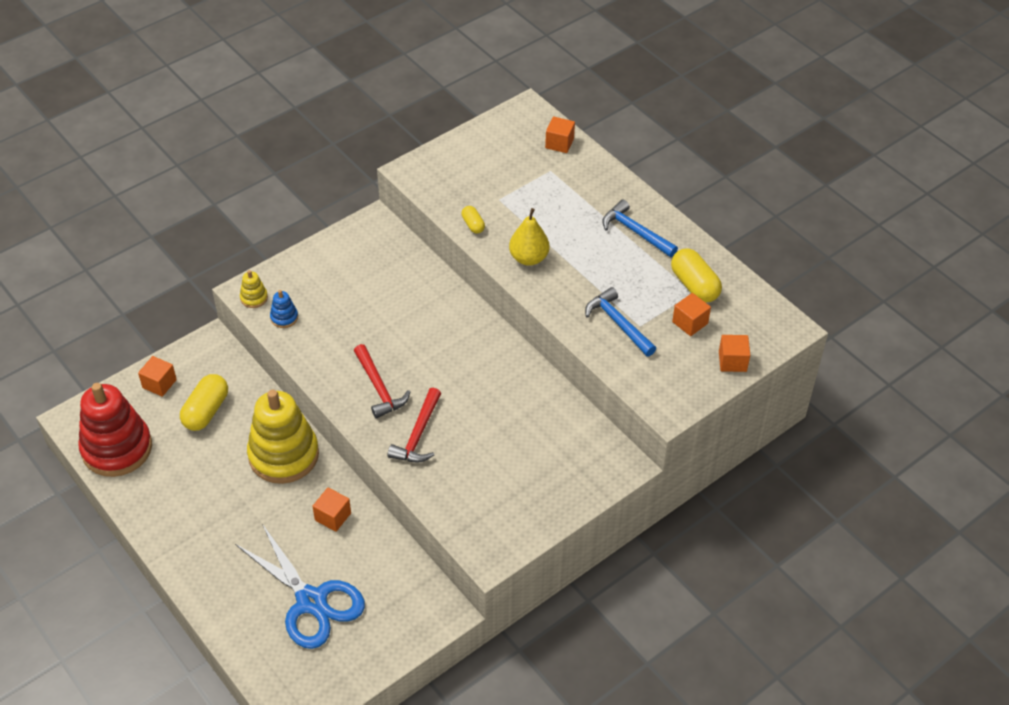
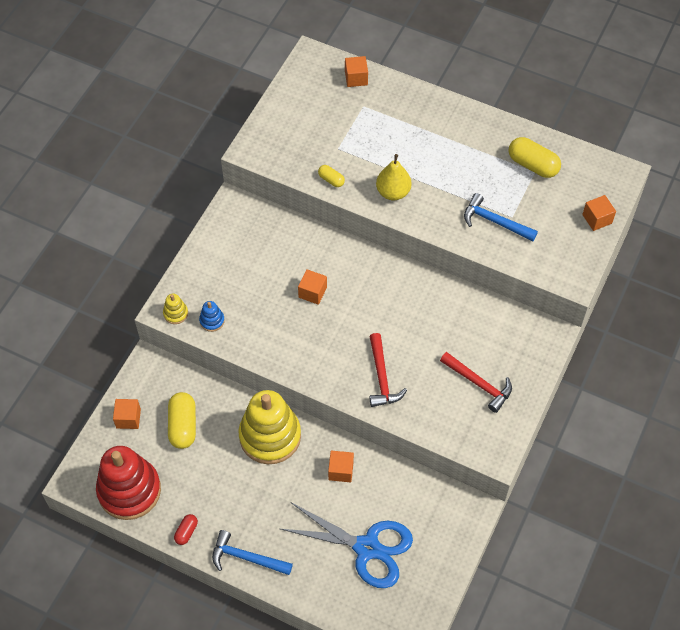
camera: 25 degrees left, 10 degrees up
red hammer [354,344,410,418] -> red hammer moved to [440,352,512,413]
blue hammer [602,199,678,257] -> blue hammer moved to [212,530,293,575]
orange cube [672,293,711,336] -> orange cube moved to [298,269,327,305]
none -> red capsule [174,514,198,545]

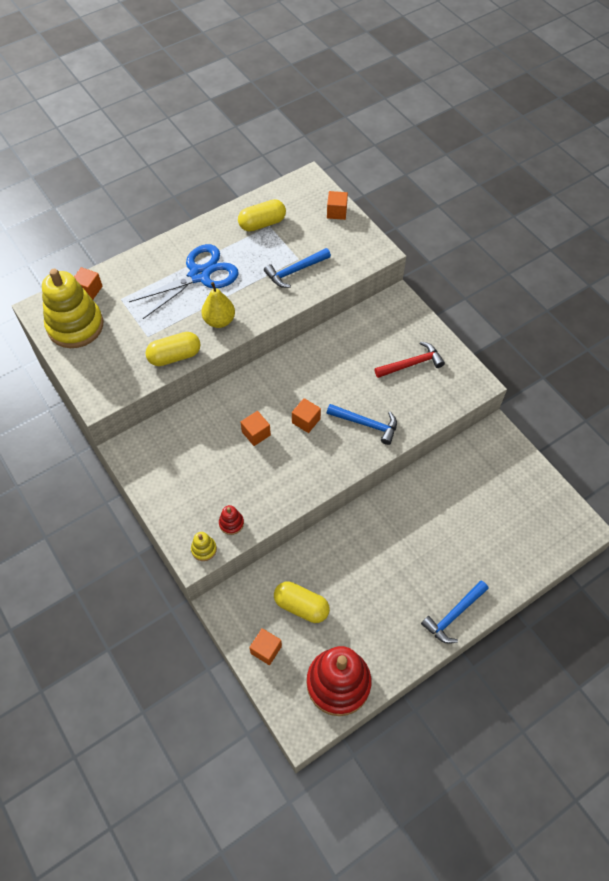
camera: 60 degrees left, 0 degrees up
red capsule [174,514,198,545] -> none
blue stacking toy [199,301,225,332] -> red stacking toy [219,505,244,535]
yellow stacking toy [238,390,301,464] -> yellow stacking toy moved to [42,269,103,348]
blue scissors [281,503,413,588] -> blue scissors moved to [129,244,239,319]
yellow capsule [318,165,345,187] -> yellow capsule [146,332,201,366], size x1.87
orange cube [328,451,354,482] -> orange cube moved to [292,398,321,433]
red hammer [369,333,407,407] -> blue hammer [327,404,397,445]

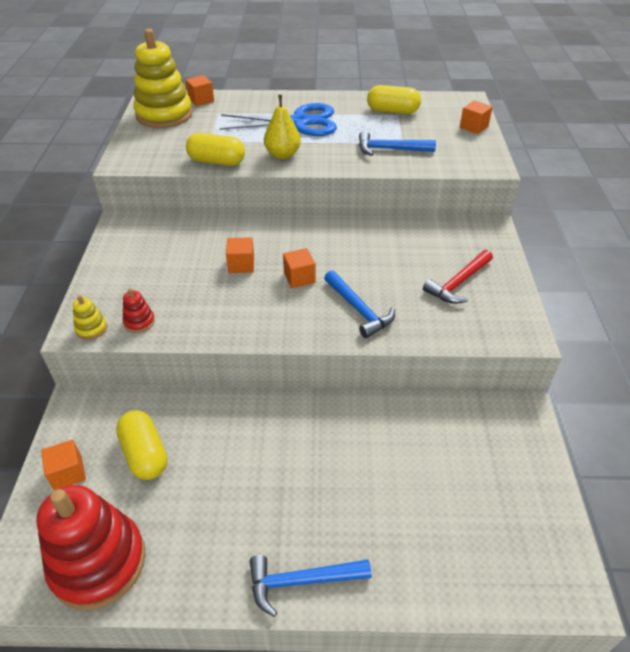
camera: 35 degrees right, 15 degrees down
red hammer [375,341,445,378] -> red hammer turned 120 degrees clockwise [423,250,493,304]

